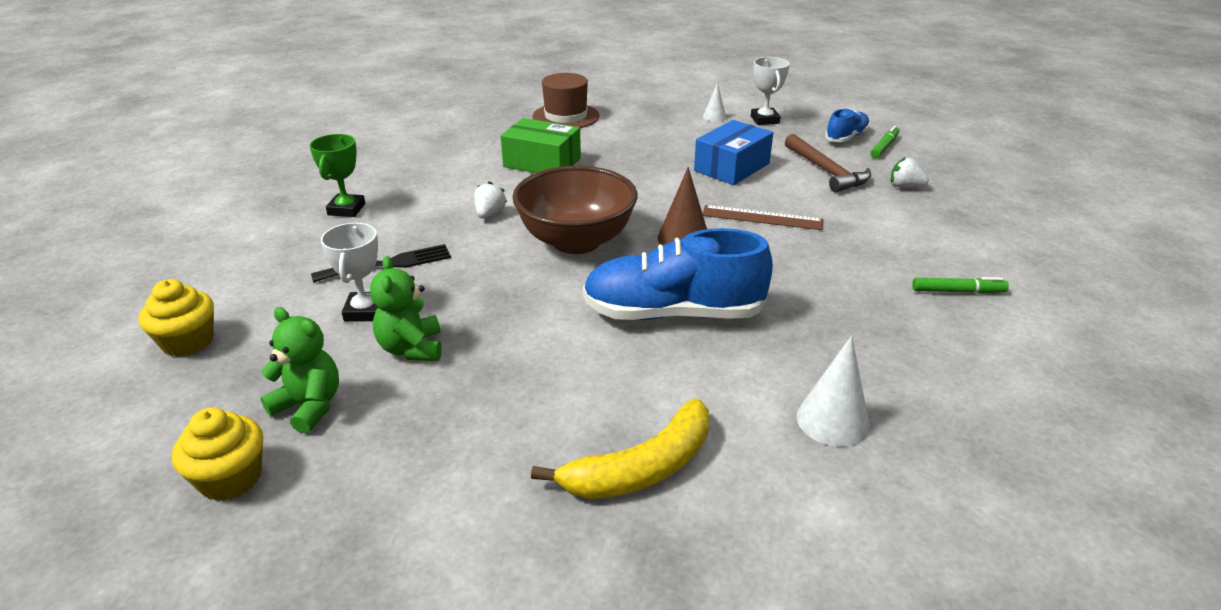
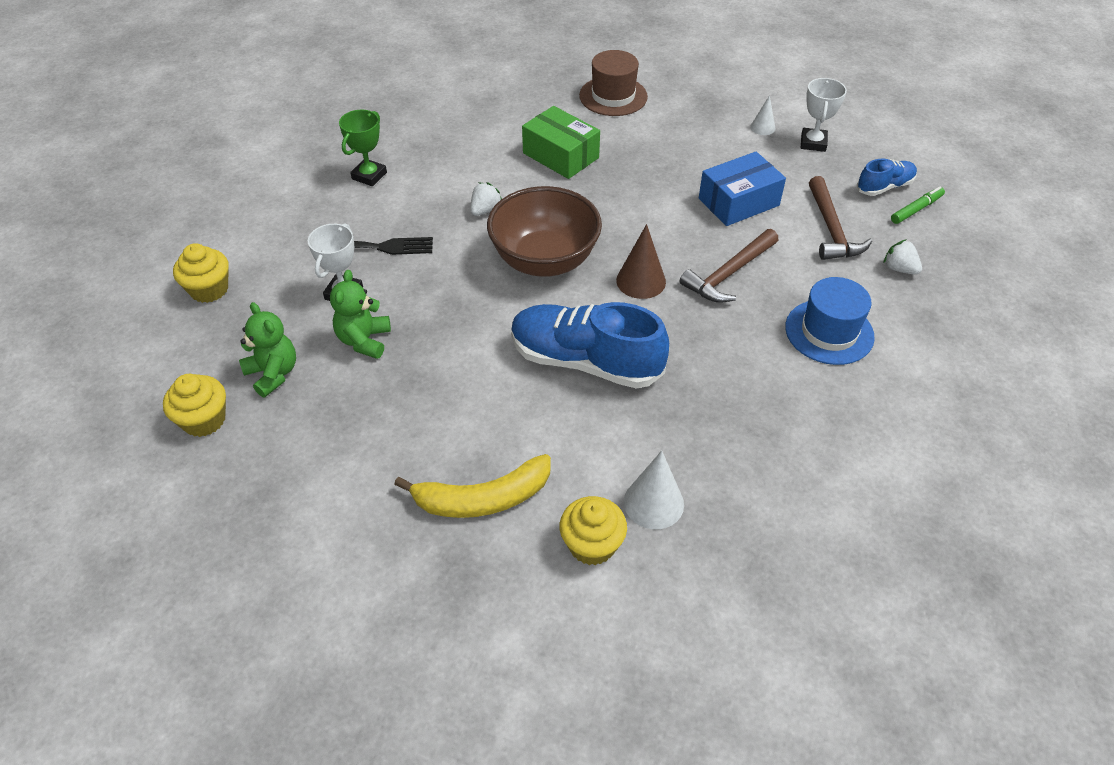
camera: 20 degrees right, 15 degrees up
brown ruler [703,205,823,230] -> brown hammer [680,229,778,303]
green marker [912,277,1009,293] -> none
none -> yellow cupcake [560,496,627,565]
none -> blue hat [785,277,875,365]

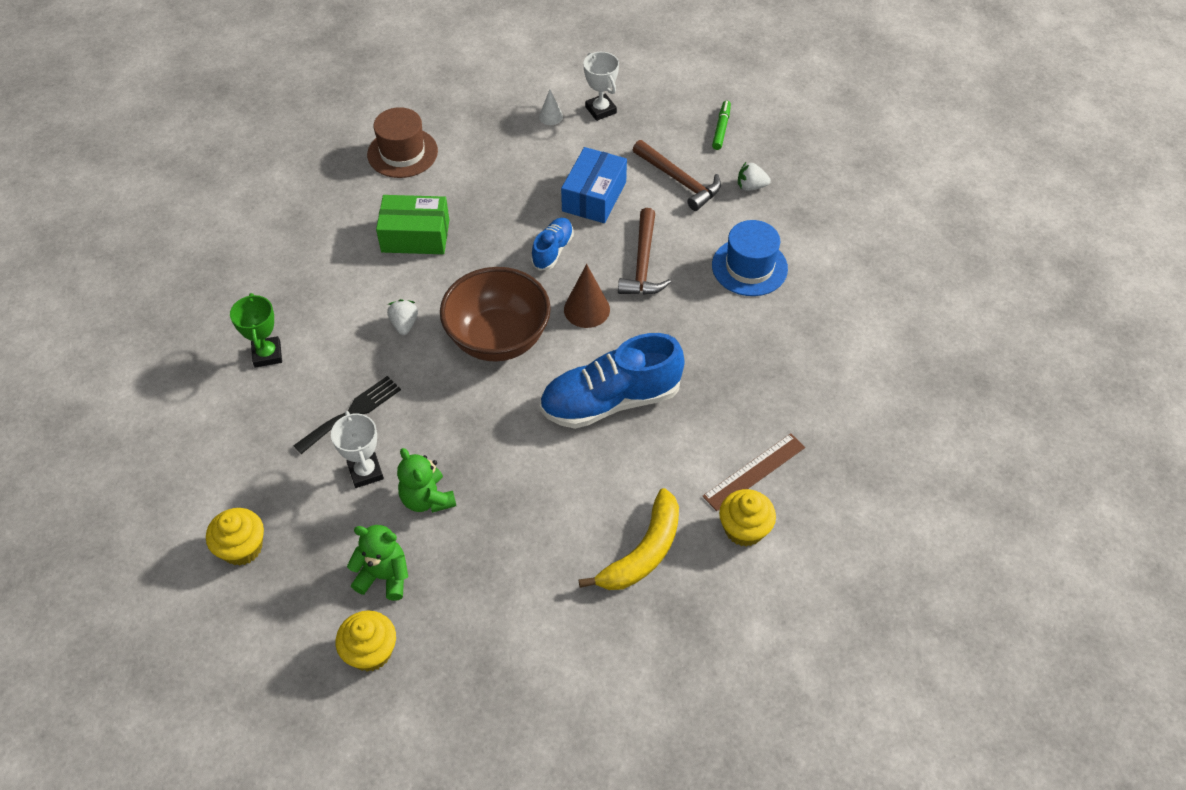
camera: 40 degrees left, 5 degrees up
white cone [624,450,684,529] -> brown ruler [702,433,805,511]
blue shoe [857,158,917,196] -> blue shoe moved to [531,218,574,271]

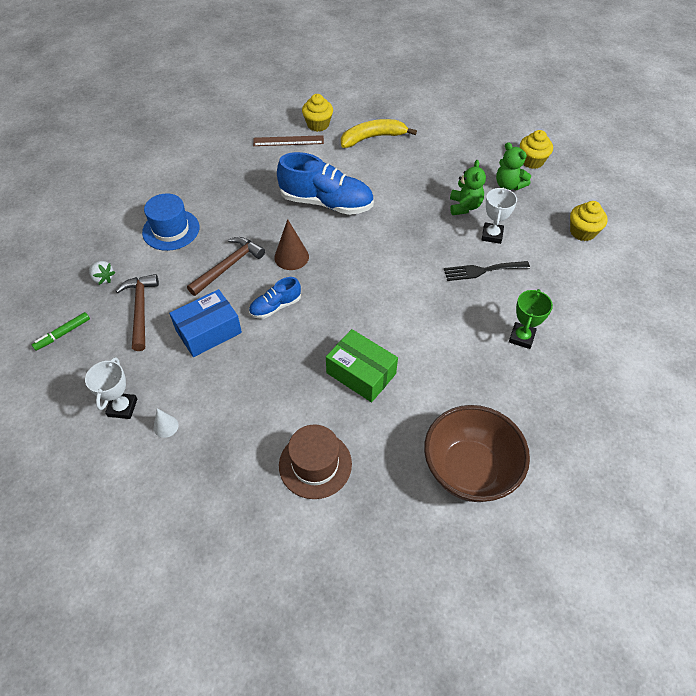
camera: 145 degrees left, 0 degrees up
white strawberry [387,299,418,335] -> none
brown bowl [440,267,551,362] -> brown bowl moved to [424,405,530,502]

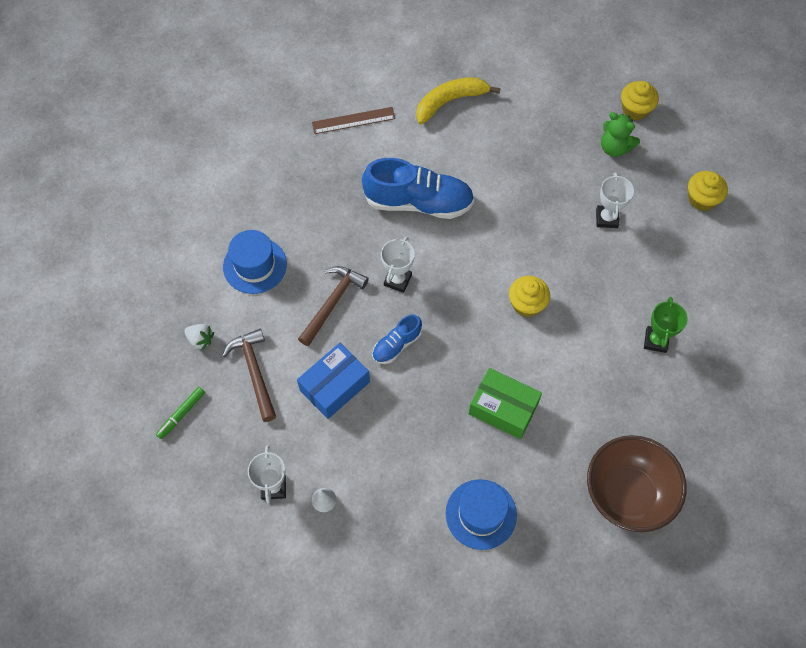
camera: 10 degrees left, 10 degrees up
brown cone [274,219,309,270] -> white trophy [381,237,415,293]
brown hat [279,424,352,499] -> blue hat [446,479,517,550]
yellow cupcake [302,94,333,132] -> yellow cupcake moved to [509,276,550,317]
black fork [444,261,530,281] -> none
green teddy bear [450,160,486,215] -> none

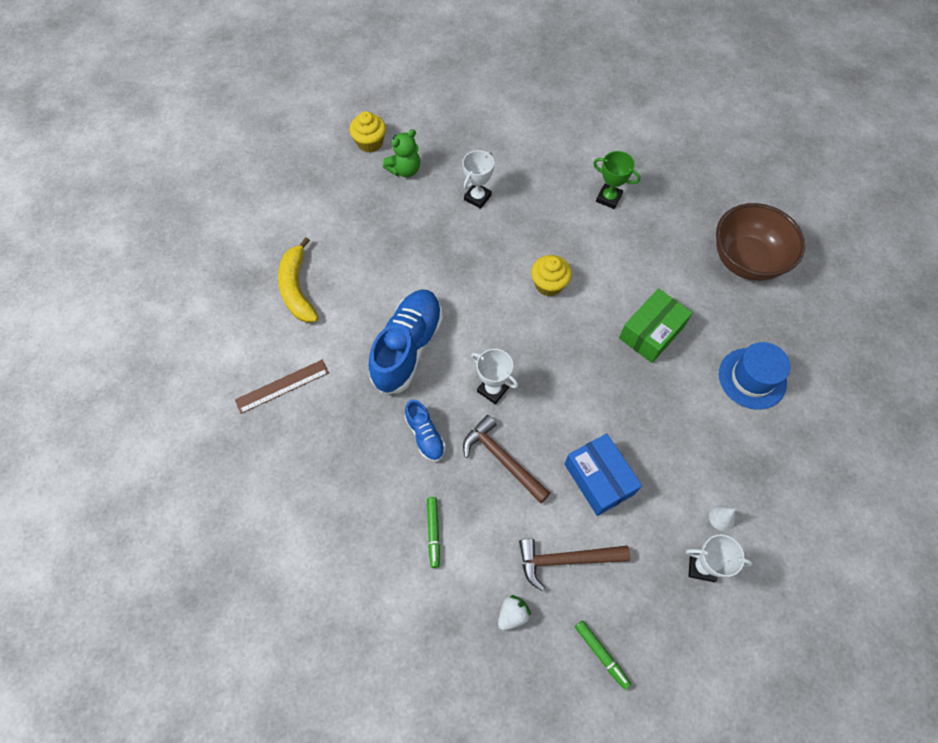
camera: 75 degrees left, 0 degrees up
blue hat [223,230,287,294] -> green marker [427,497,440,568]
brown ruler [312,107,396,134] -> brown ruler turned 60 degrees clockwise [235,360,329,414]
blue shoe [372,314,422,364] -> blue shoe moved to [405,400,446,462]
white trophy [596,173,634,228] -> white trophy turned 75 degrees counterclockwise [463,150,494,209]
yellow cupcake [688,171,728,211] -> none

